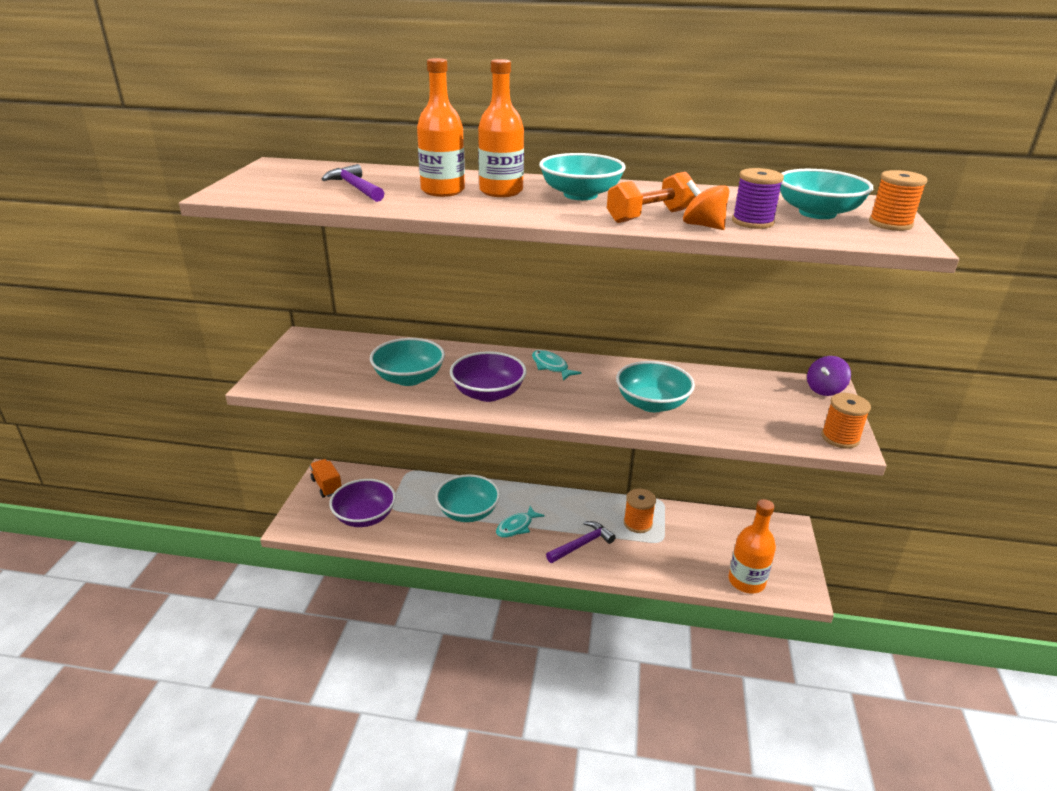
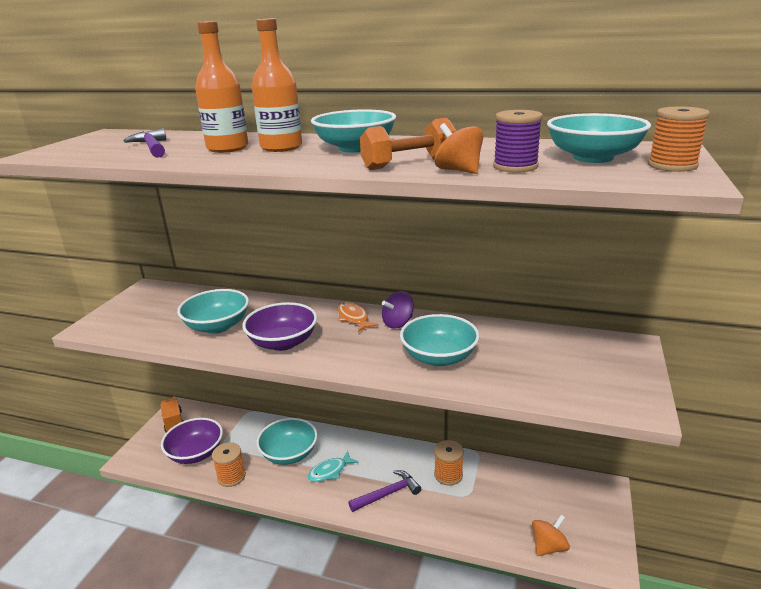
camera: 10 degrees right, 5 degrees down
turquoise fish [532,350,582,381] -> orange fish [338,302,379,332]
orange bottle [729,499,776,593] -> orange spinning top [532,515,570,556]
purple spinning top [807,356,851,396] -> purple spinning top moved to [382,291,414,329]
orange spool [821,393,871,449] -> orange spool moved to [212,442,246,487]

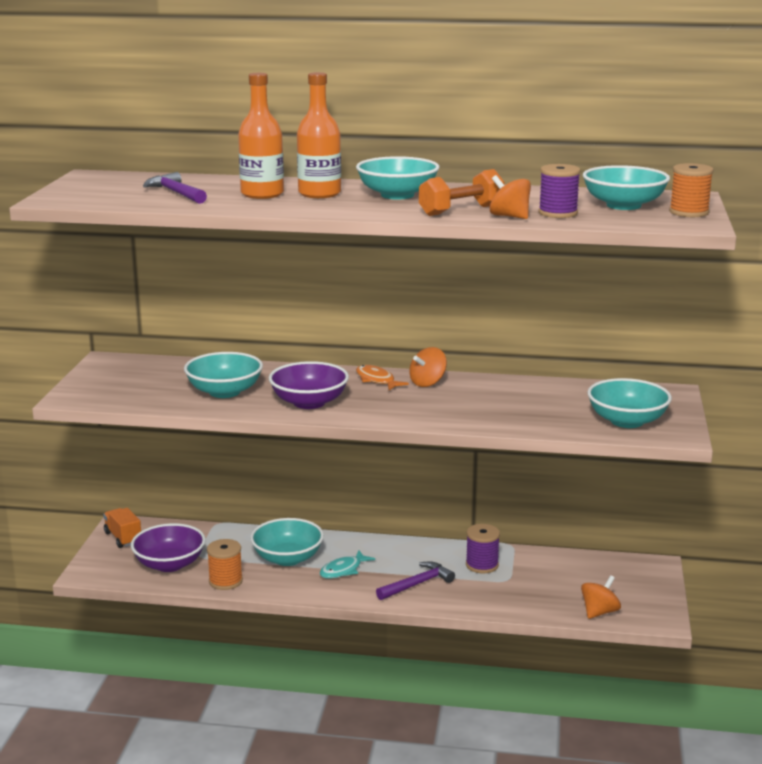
camera: 10 degrees left, 5 degrees down
purple spinning top [382,291,414,329] -> orange spinning top [409,347,447,387]
turquoise bowl [400,314,480,366] -> turquoise bowl moved to [587,378,672,428]
orange spool [434,440,464,486] -> purple spool [466,524,500,574]

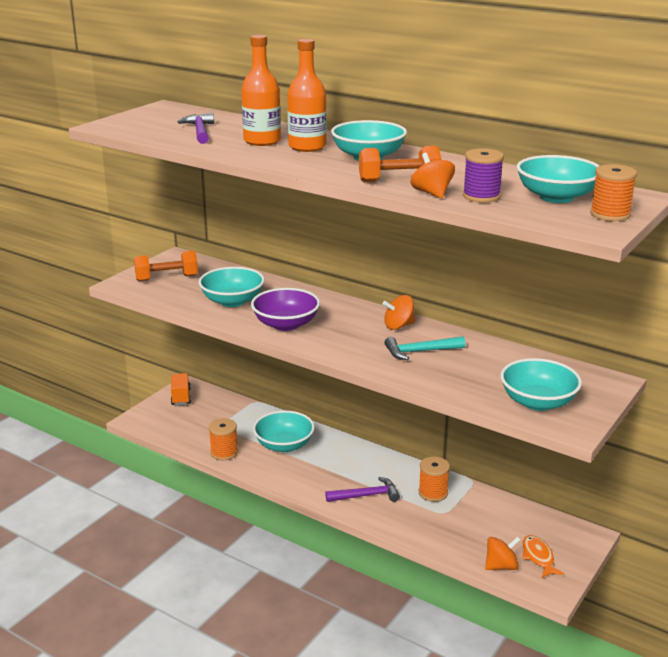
camera: 25 degrees right, 5 degrees up
purple bowl [131,523,206,572] -> none
turquoise fish [320,551,375,579] -> none
orange fish [356,365,409,390] -> orange fish moved to [522,535,564,578]
purple spool [466,524,500,574] -> orange spool [419,457,450,502]
none -> orange dumbbell [134,251,198,281]
none -> turquoise hammer [384,336,466,360]

